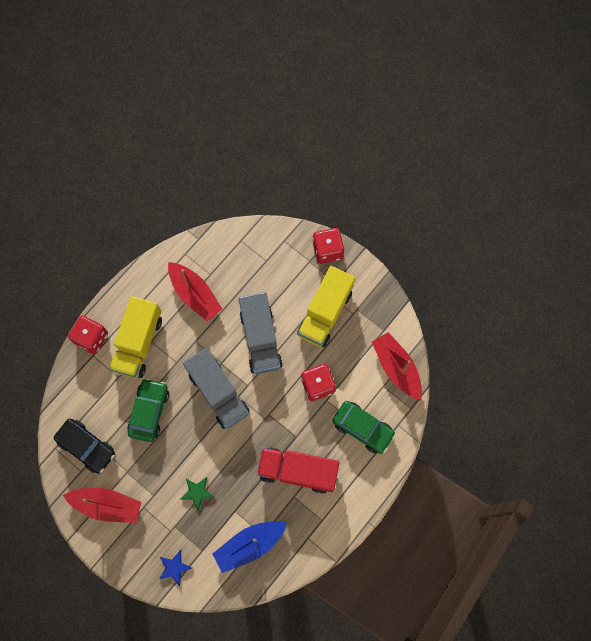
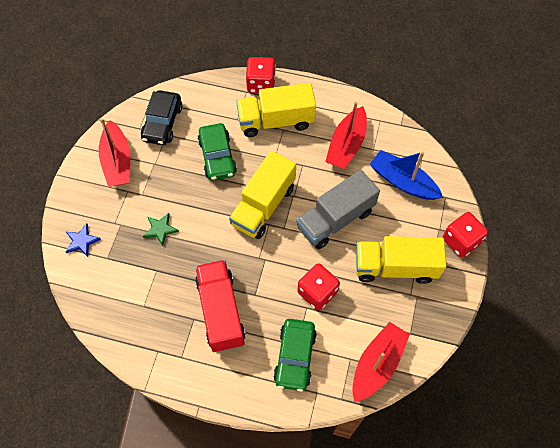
camera: 65 degrees right, 10 degrees down
green car [127,378,169,442] -> green car turned 90 degrees clockwise [198,123,237,181]
grey truck [183,348,250,429] -> yellow truck [229,151,296,239]
blue boat [213,521,287,573] -> blue boat moved to [369,150,443,200]

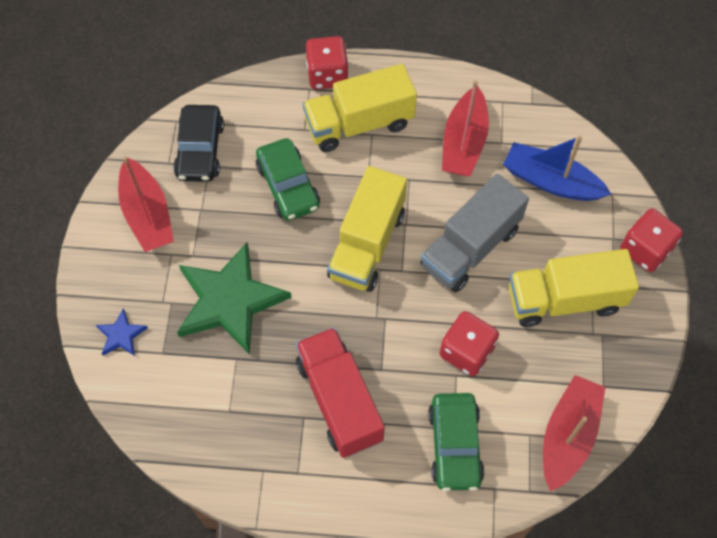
camera: 10 degrees left, 0 degrees up
green star [143,213,179,246] -> green star [177,243,292,355], size x2.31

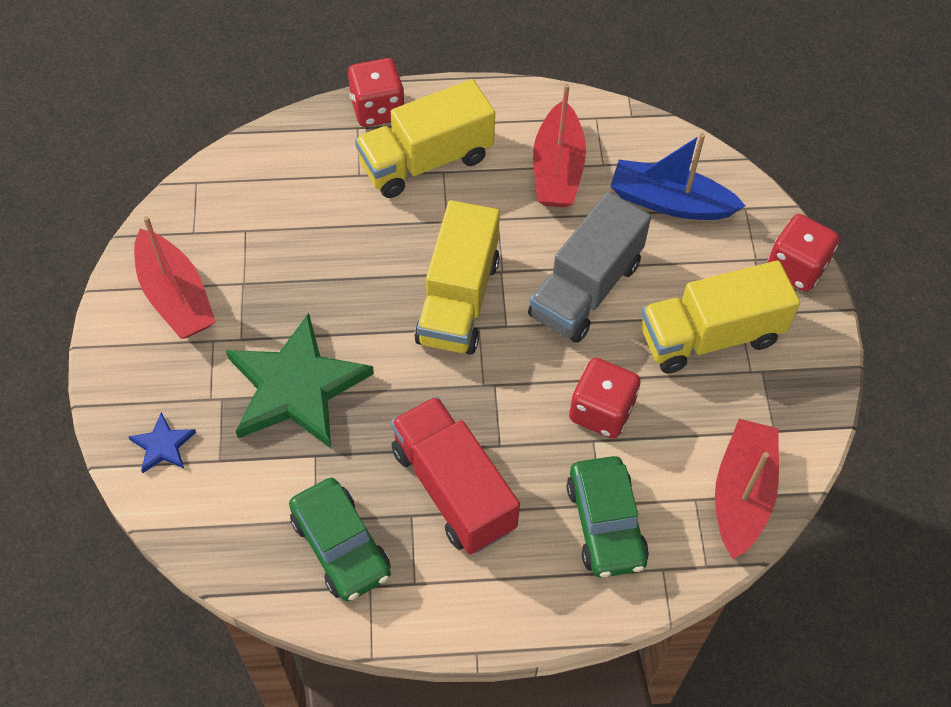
camera: 10 degrees left, 5 degrees down
black car [173,105,224,182] -> none
green car [256,138,320,221] -> green car moved to [289,478,391,602]

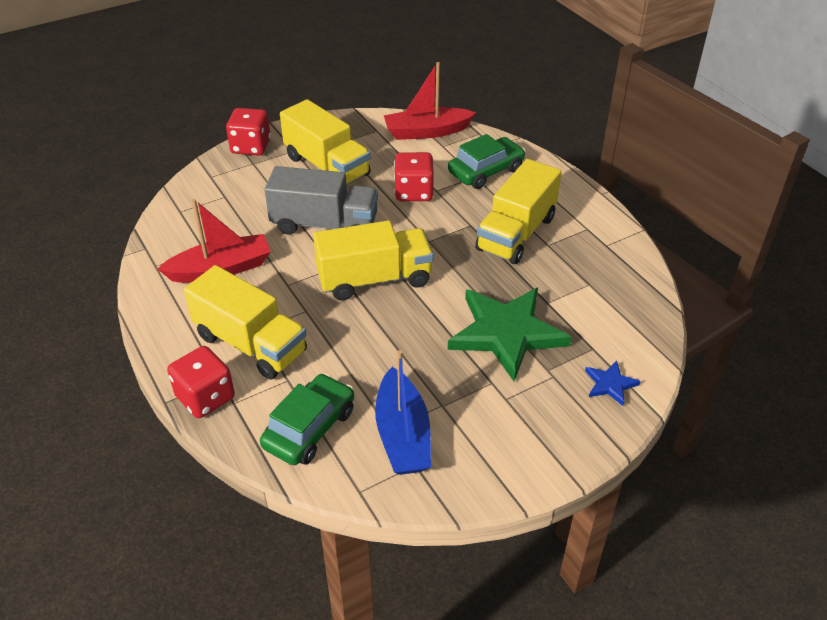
camera: 115 degrees left, 15 degrees down
red boat [134,216,216,339] -> none
green car [289,478,391,602] -> green car moved to [260,373,354,465]
red truck [391,396,520,555] -> yellow truck [475,159,561,264]
blue boat [610,133,746,220] -> blue boat moved to [375,350,431,475]

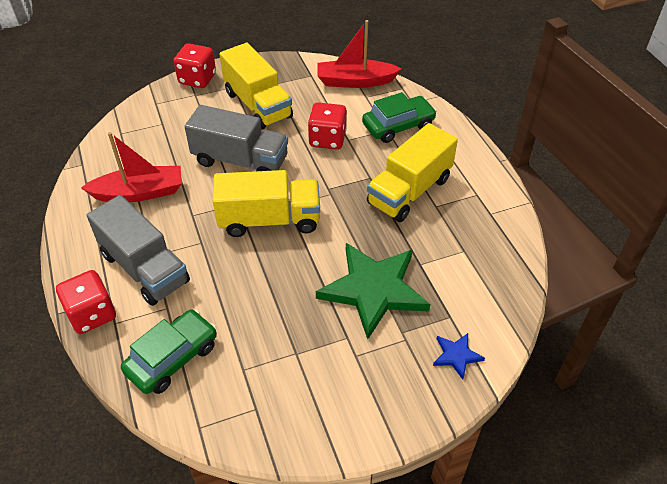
camera: 10 degrees right, 5 degrees up
yellow truck [184,265,307,380] -> grey truck [87,195,190,306]
blue boat [375,350,431,475] -> none

